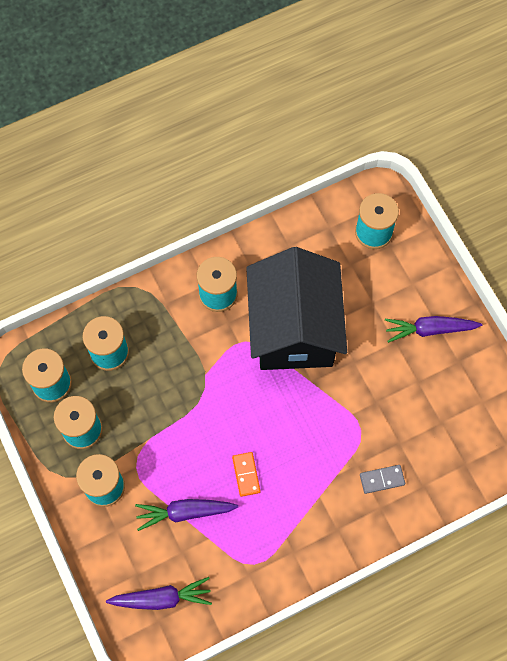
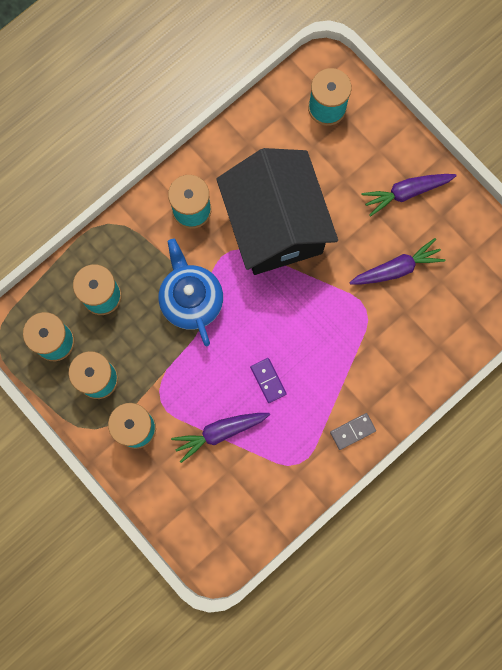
camera: 15 degrees left, 10 degrees up
purple carrot [106,577,212,610] -> purple carrot moved to [349,238,445,284]
orange domino [232,452,261,497] -> purple domino [250,358,286,403]
grey domino [360,465,405,494] -> grey domino moved to [330,413,376,450]
none -> blue teapot [159,239,223,346]

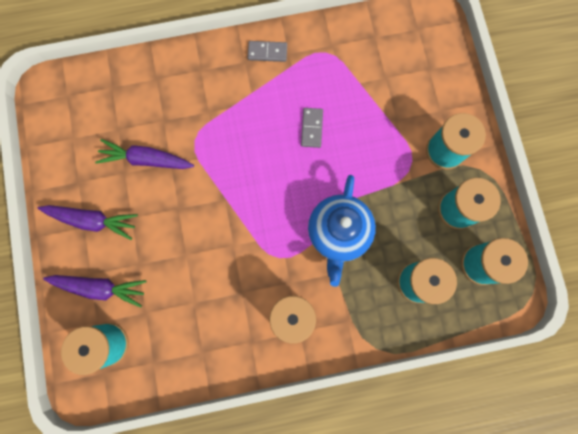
camera: 150 degrees left, 0 degrees up
purple carrot [171,413,270,463] -> purple carrot moved to [43,275,146,307]
black house [216,148,338,275] -> none
purple domino [250,358,286,403] -> grey domino [301,108,323,148]

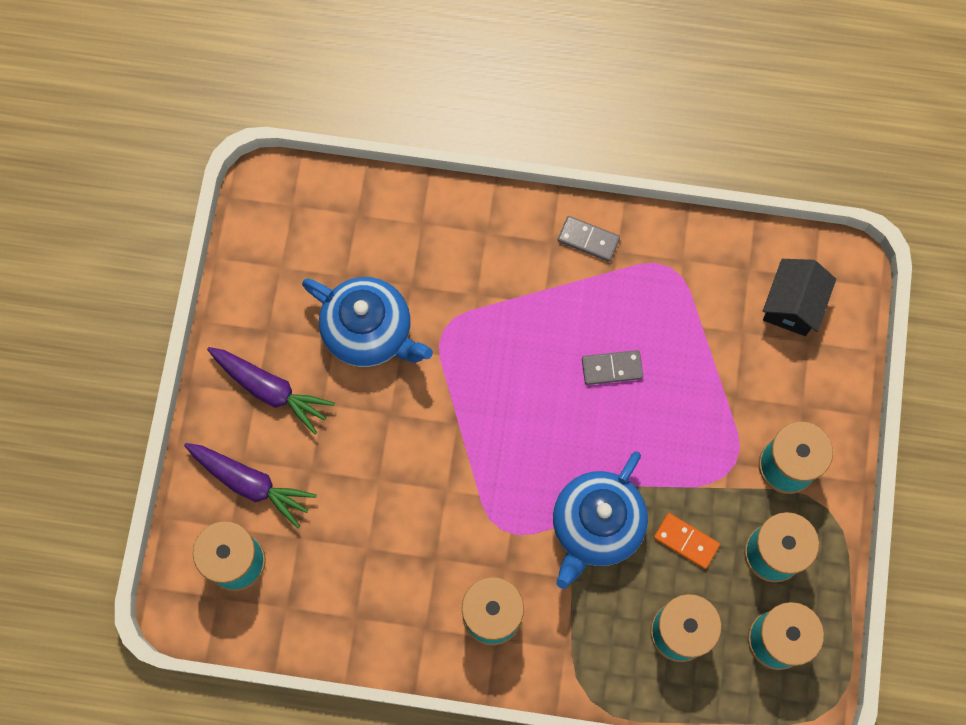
camera: 20 degrees right, 5 degrees down
purple carrot [95,139,194,169] -> blue teapot [302,277,433,367]
grey domino [301,108,323,148] -> grey domino turned 60 degrees clockwise [582,350,643,385]
none -> orange domino [654,513,720,569]
none -> black house [763,259,836,336]

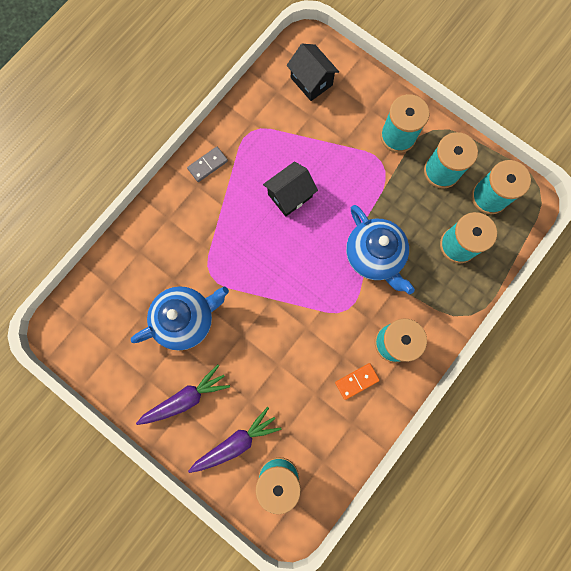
camera: 60 degrees left, 5 degrees up
grey domino [582,350,643,385] -> black house [263,162,318,216]
orange domino [654,513,720,569] -> orange domino moved to [335,363,380,400]

